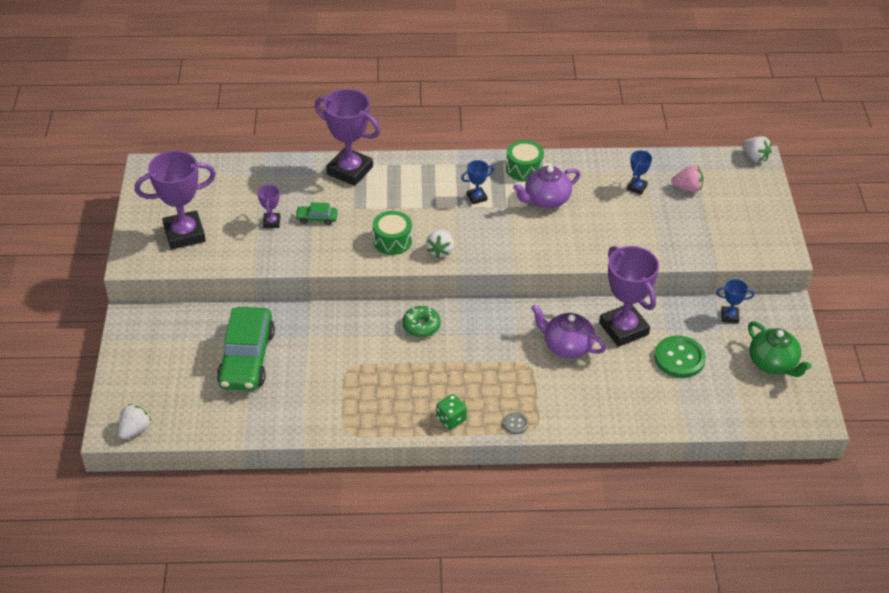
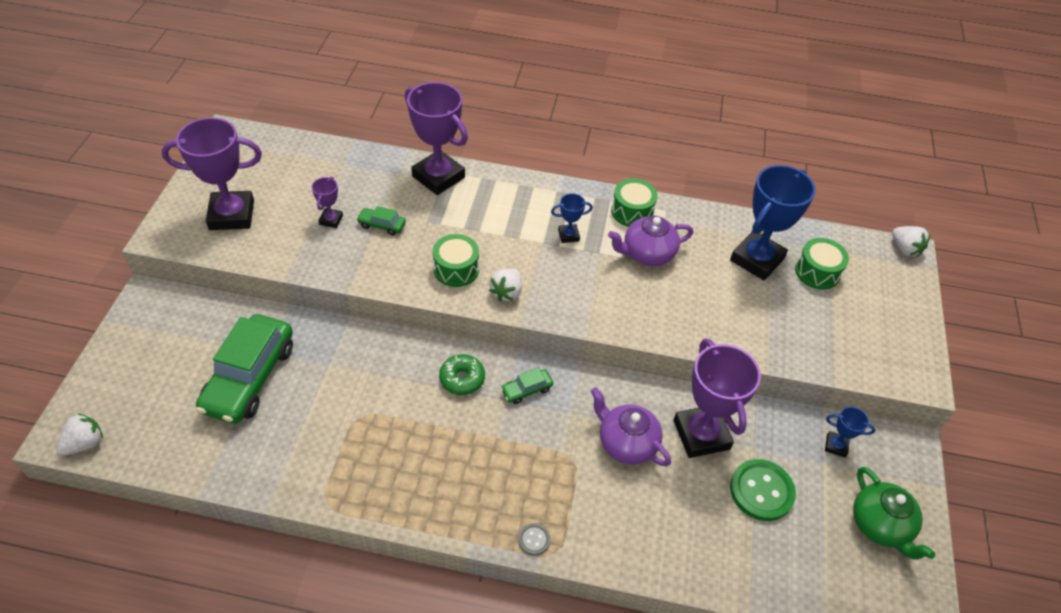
camera: 10 degrees right, 5 degrees up
green dice [436,394,467,430] -> none
blue trophy [627,150,652,195] -> blue trophy [730,165,816,281], size x2.16
pink strawberry [671,165,704,192] -> green drum [795,238,849,290]
none -> green car [501,368,553,404]

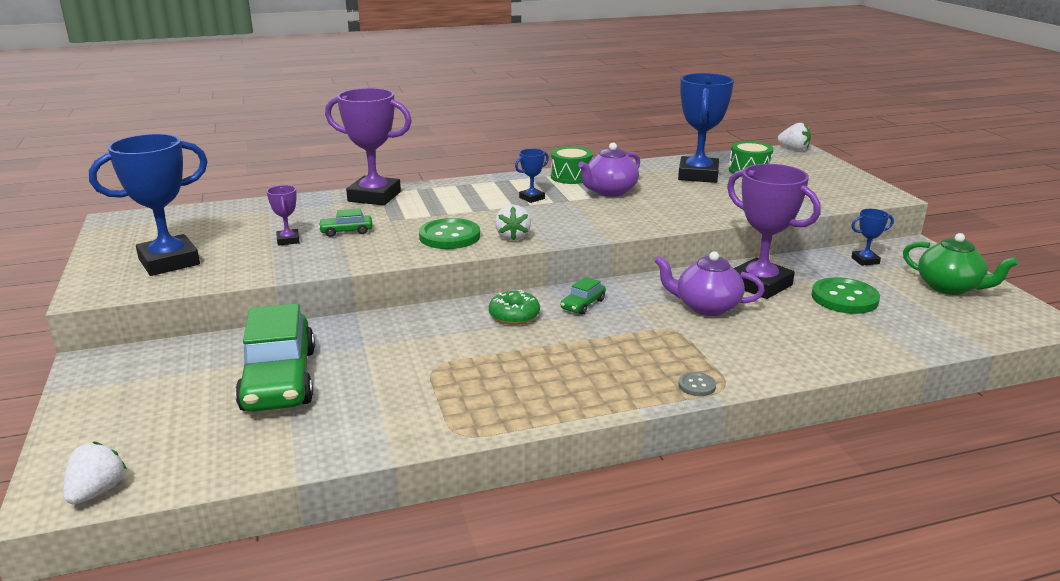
camera: 25 degrees left, 25 degrees down
purple trophy [162,117,262,230] -> blue trophy [89,134,208,276]
green drum [433,234,479,287] -> green button [419,218,480,249]

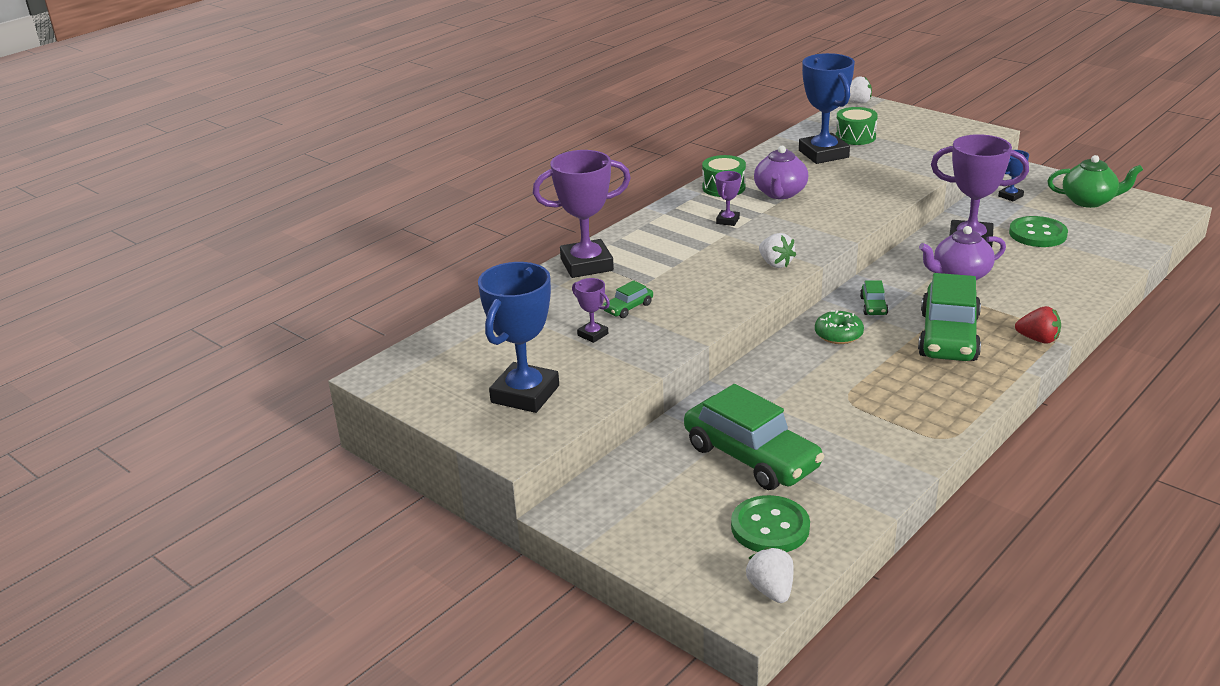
camera: 30 degrees left, 5 degrees up
green button [419,218,480,249] -> green button moved to [731,495,810,552]
blue trophy [515,149,549,203] -> purple trophy [715,171,741,226]
grey button [678,372,716,396] -> red strawberry [1015,306,1061,344]
none -> green car [918,273,981,361]

